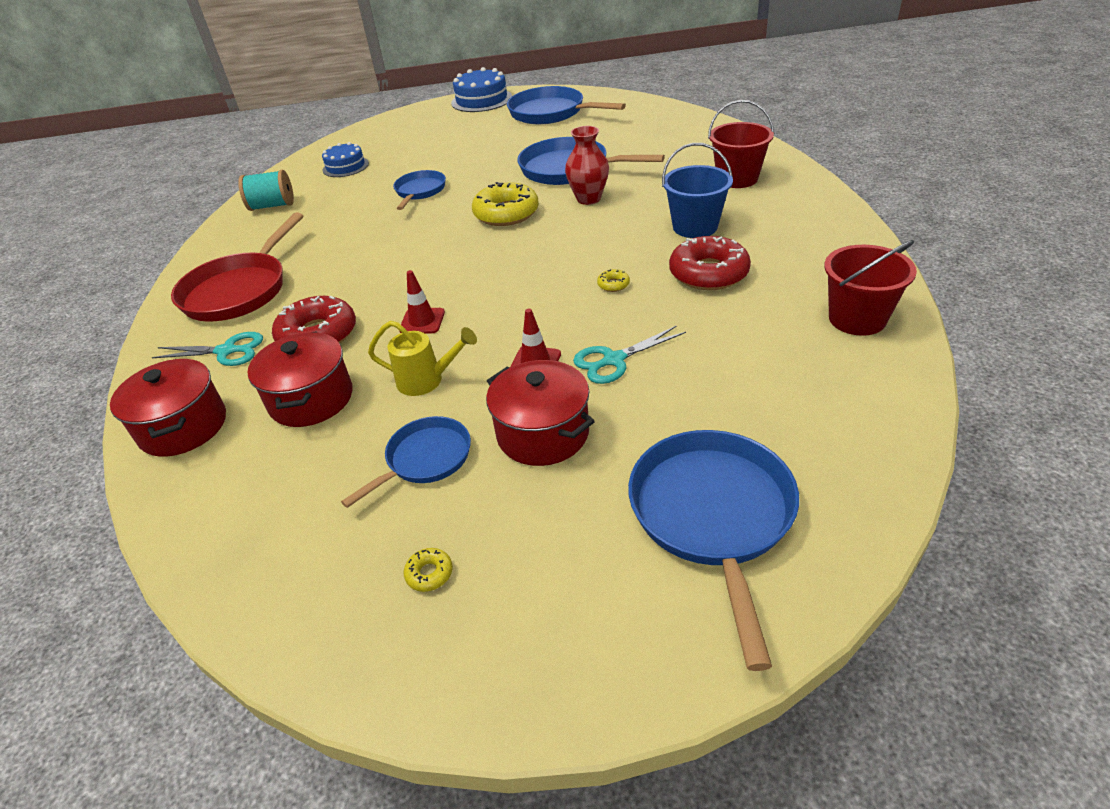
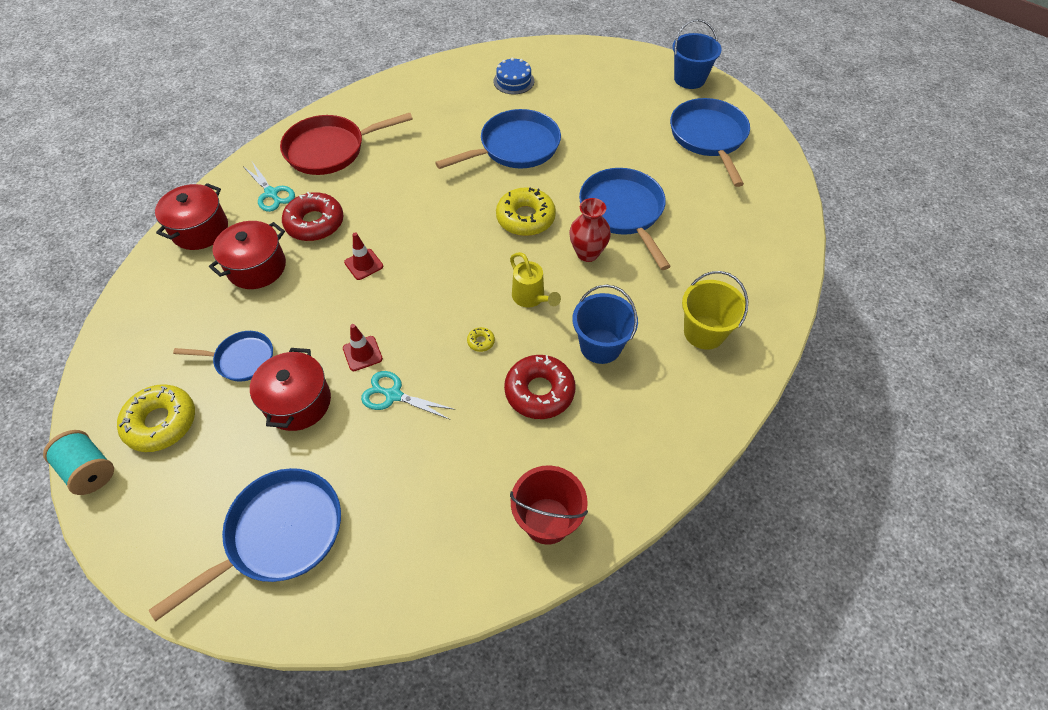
camera: 45 degrees right, 15 degrees up
turquoise spool [238,170,294,211] -> turquoise spool moved to [43,430,114,495]
yellow watering can [368,321,477,396] -> yellow watering can moved to [510,252,561,307]
blue pan [393,170,446,210] -> blue pan [435,109,561,169], size x1.70
yellow donut [403,548,453,592] -> yellow donut [117,384,195,452], size x2.42
blue cake [451,67,512,112] -> blue bucket [672,19,722,89]
red bucket [708,100,774,188] -> yellow bucket [682,271,748,350]

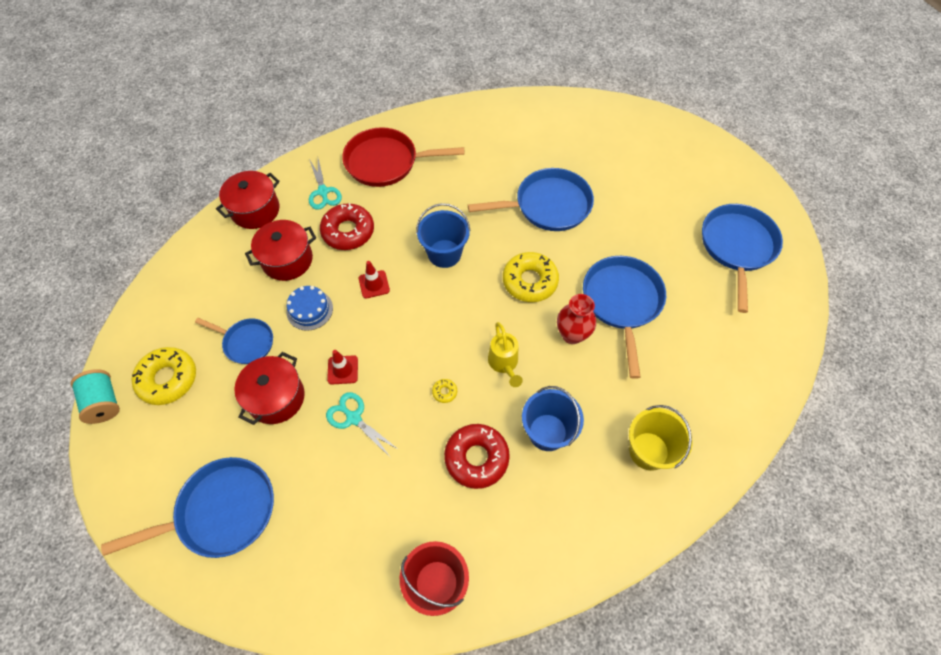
camera: 20 degrees right, 5 degrees up
blue cake [494,58,534,94] -> blue cake moved to [286,286,333,331]
blue bucket [672,19,722,89] -> blue bucket moved to [416,203,471,268]

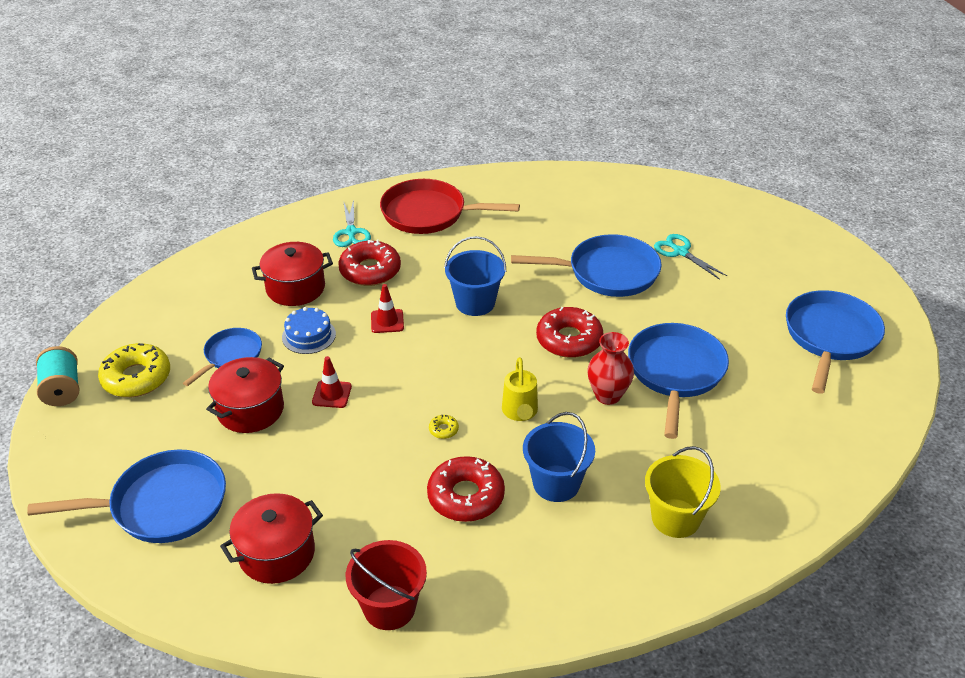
camera: 10 degrees right, 20 degrees down
blue pan [195,318,273,364] -> blue pan turned 90 degrees counterclockwise [183,328,262,386]
red pot [216,171,280,229] -> red pot moved to [220,493,323,584]
turquoise scissors [326,392,399,458] -> turquoise scissors moved to [654,234,727,280]
yellow donut [503,252,559,302] -> red donut [536,307,603,358]

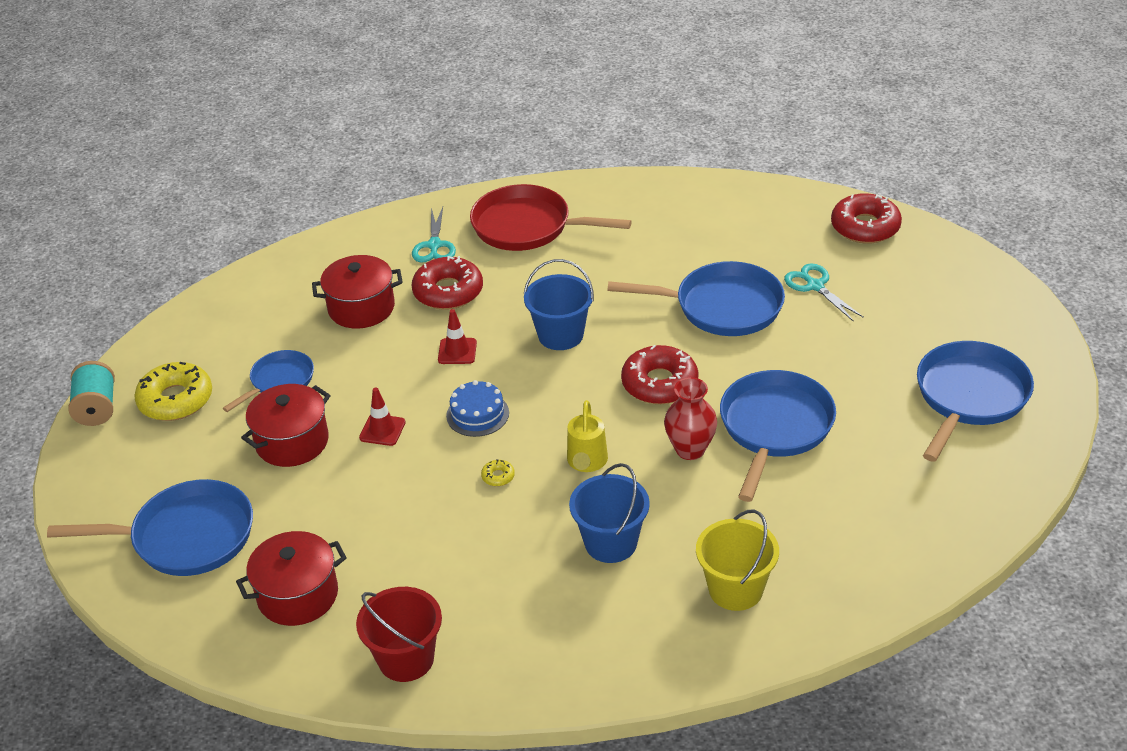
camera: 10 degrees right, 0 degrees up
blue cake [282,307,336,354] -> blue cake moved to [446,380,509,437]
red donut [427,456,505,522] -> red donut moved to [831,193,902,244]

